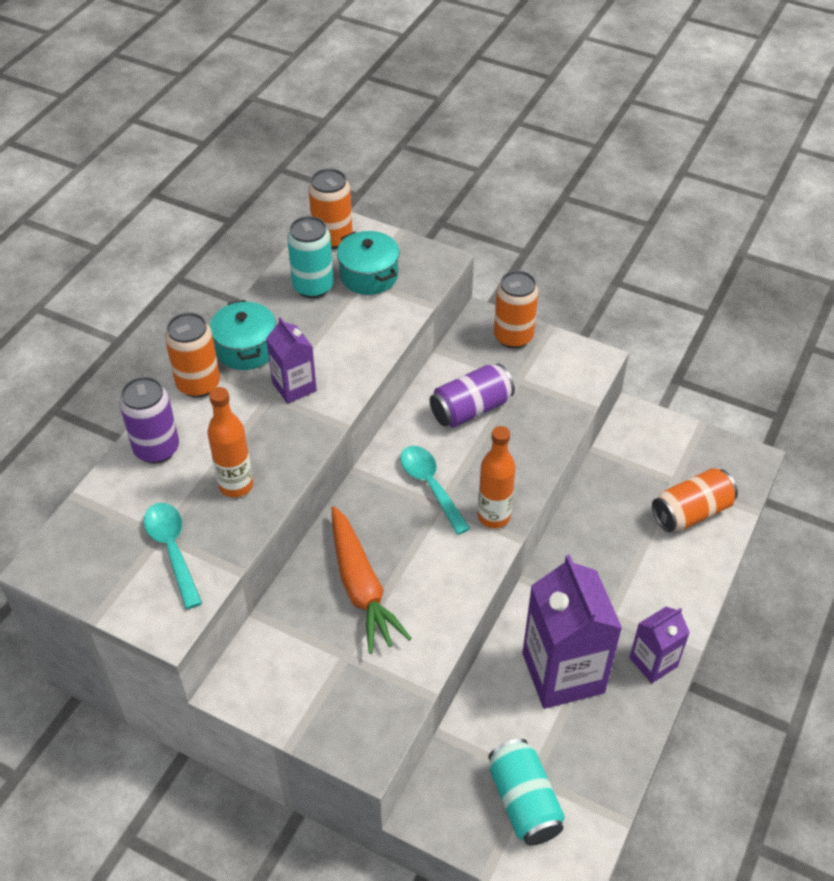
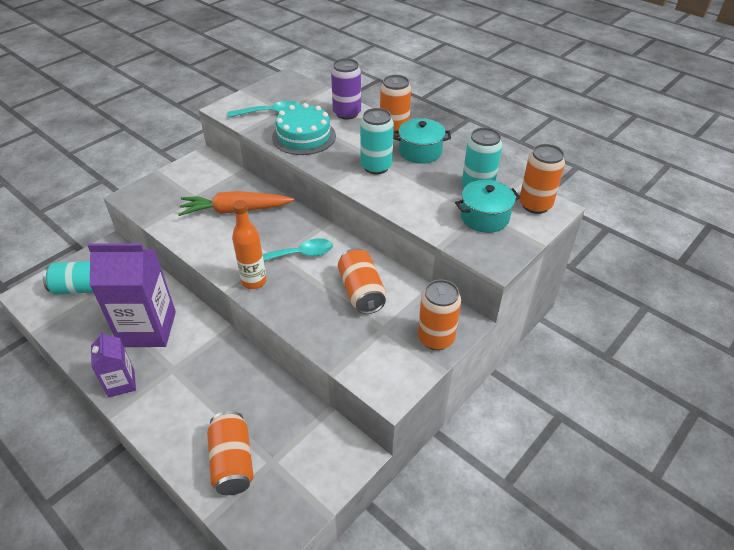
camera: 105 degrees right, 5 degrees down
orange bottle [207,387,253,498] -> turquoise cake [272,103,336,155]
purple carton [266,317,317,404] -> turquoise can [360,108,394,174]
purple can [430,363,515,428] -> orange can [338,248,386,314]

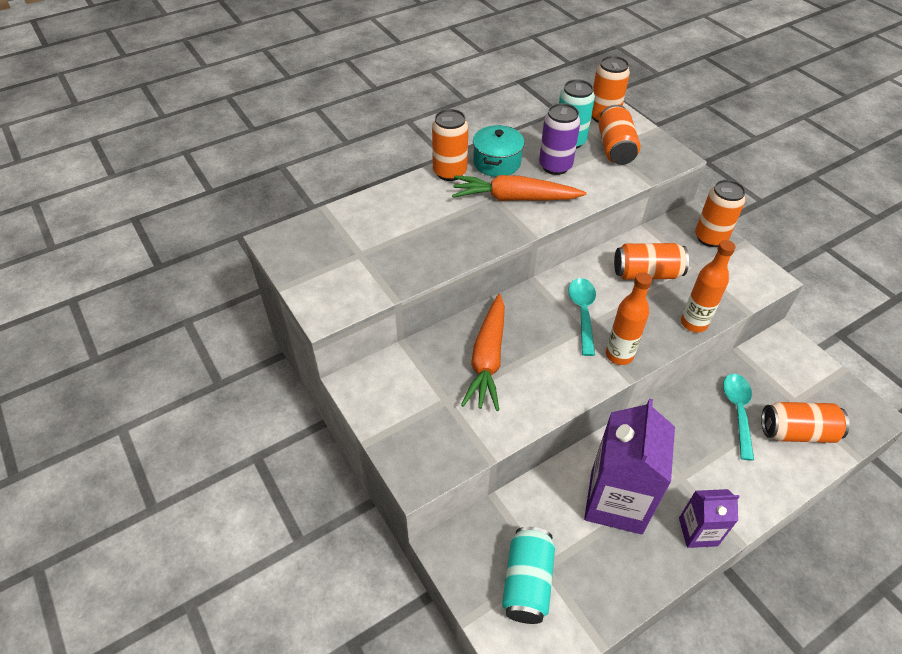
camera: 75 degrees left, 5 degrees up
turquoise spoon [228,101,301,118] -> turquoise spoon moved to [723,374,754,461]
turquoise cake [272,103,336,155] -> none
purple can [331,58,361,120] -> purple can moved to [539,103,580,175]
turquoise can [360,108,394,174] -> orange carrot [452,175,586,201]
turquoise pot [455,180,520,233] -> orange can [598,105,641,165]
none -> orange bottle [681,240,735,333]

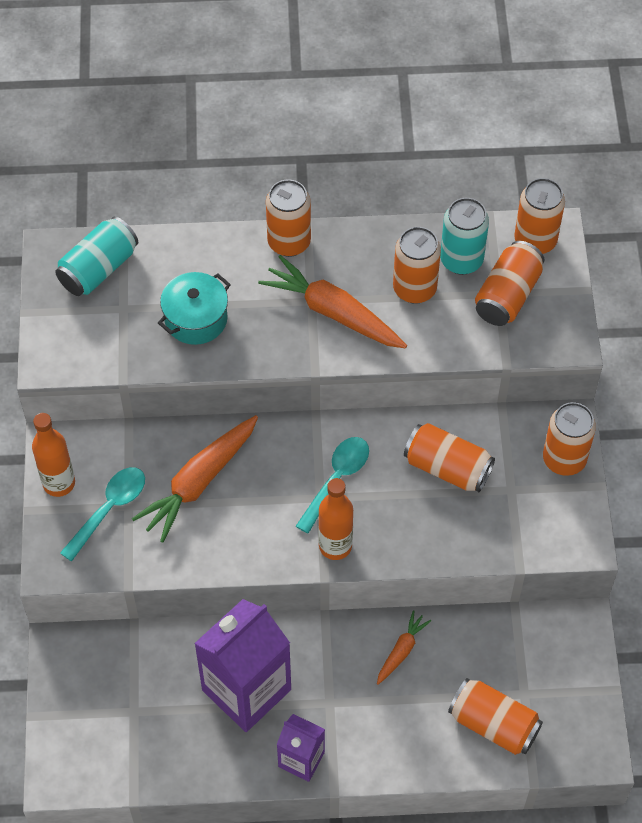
camera: 30 degrees right, 10 degrees up
turquoise pot [473,125,525,177] -> turquoise pot moved to [158,272,231,345]
turquoise can [502,527,555,624] -> turquoise can moved to [55,217,138,296]
purple can [539,103,580,175] -> orange can [393,227,441,304]
orange bottle [681,240,735,333] -> orange bottle moved to [32,413,75,497]
turquoise spoon [723,374,754,461] -> turquoise spoon moved to [60,467,145,561]
none -> orange carrot [377,610,431,685]

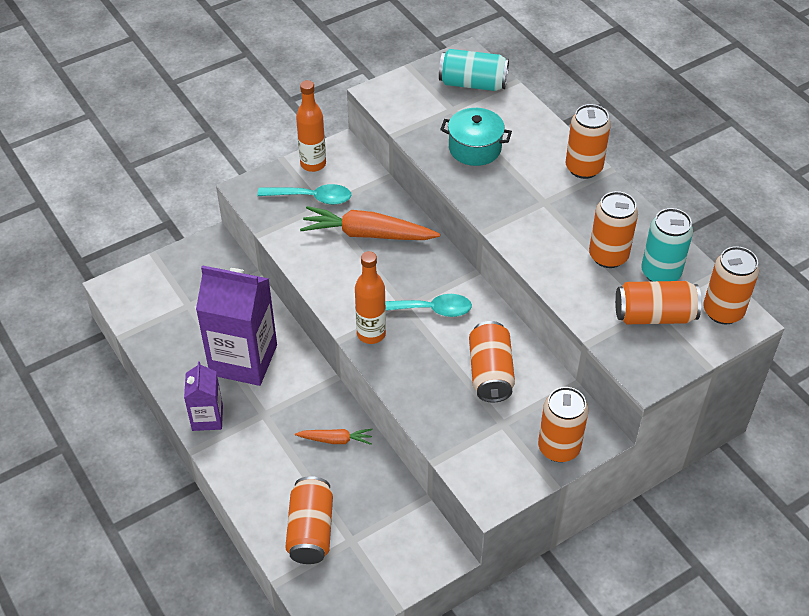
camera: 60 degrees right, 10 degrees down
orange carrot [258,255,407,348] -> none

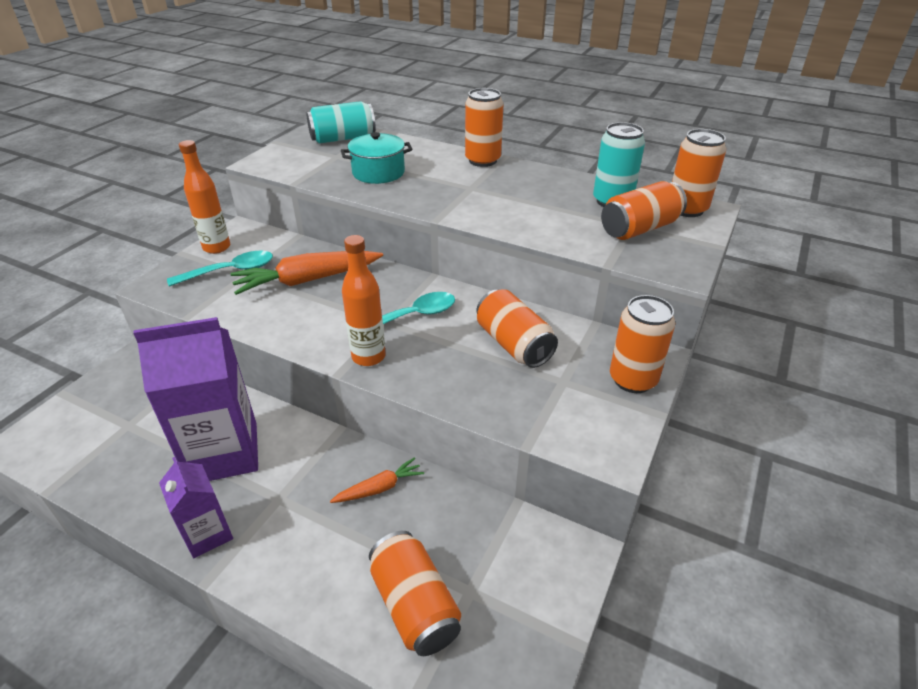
camera: 30 degrees left, 10 degrees down
orange can [589,191,638,268] -> none

